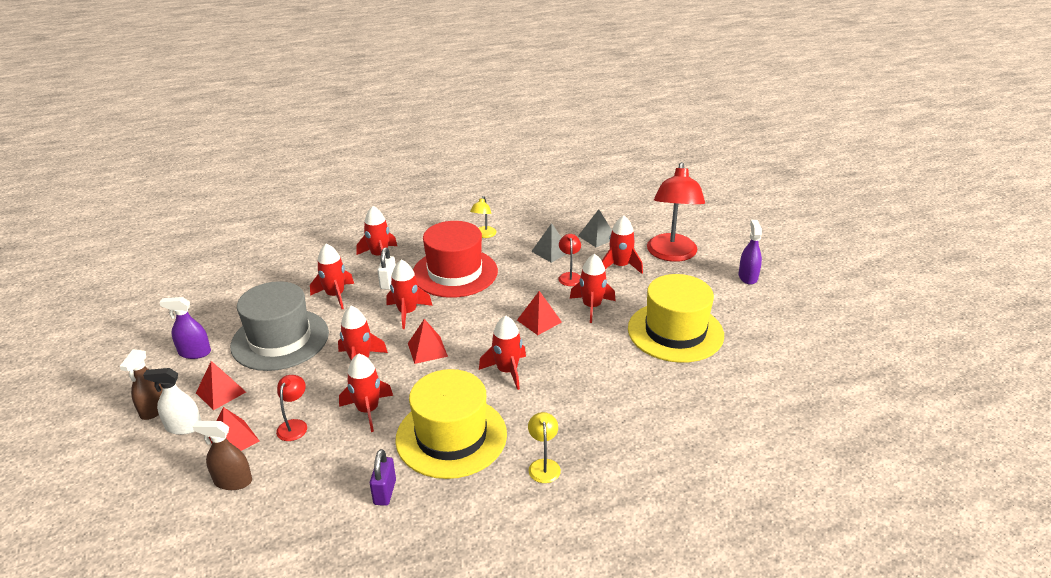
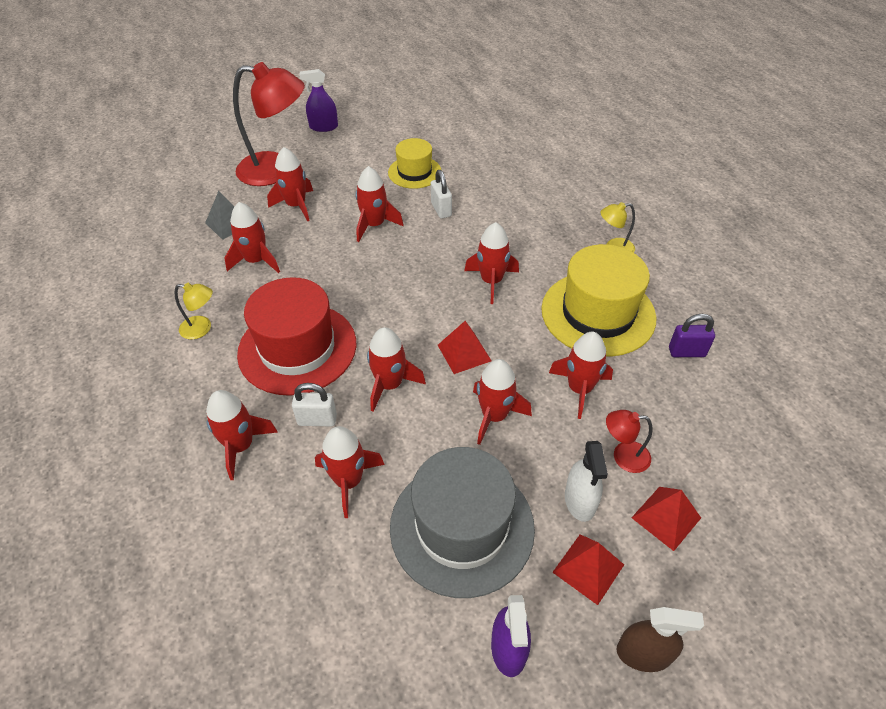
camera: 95 degrees left, 15 degrees up
white spray bottle [143,368,201,435] -> white spray bottle moved to [565,441,608,522]
brown spray bottle [193,421,252,490] -> none
red pyramid [517,291,562,335] -> none
grey pyramid [531,223,567,263] -> red rocket [225,202,280,273]
red lamp [558,234,581,286] -> none
yellow hat [628,274,724,363] -> yellow hat [388,138,441,189], size x0.58
none -> white padlock [431,170,452,219]

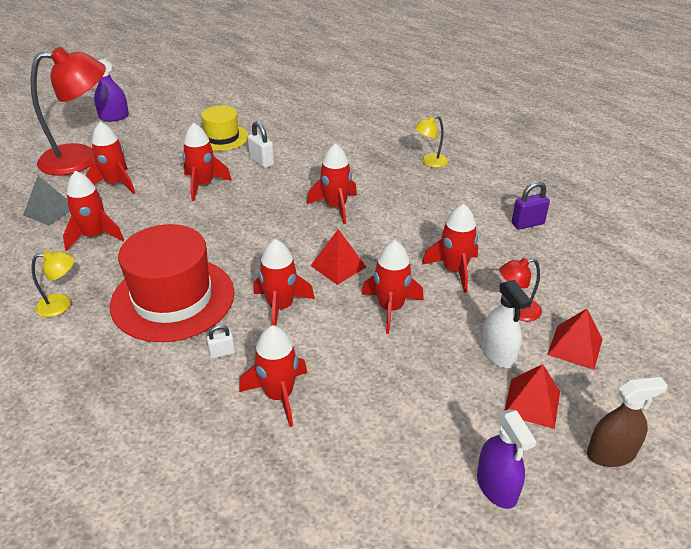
camera: 20 degrees left, 10 degrees down
red rocket [206,390,278,480] -> none
white padlock [292,383,337,426] -> white padlock [207,325,235,359], size x0.63
grey hat [390,447,535,598] -> none
yellow hat [541,244,656,357] -> none

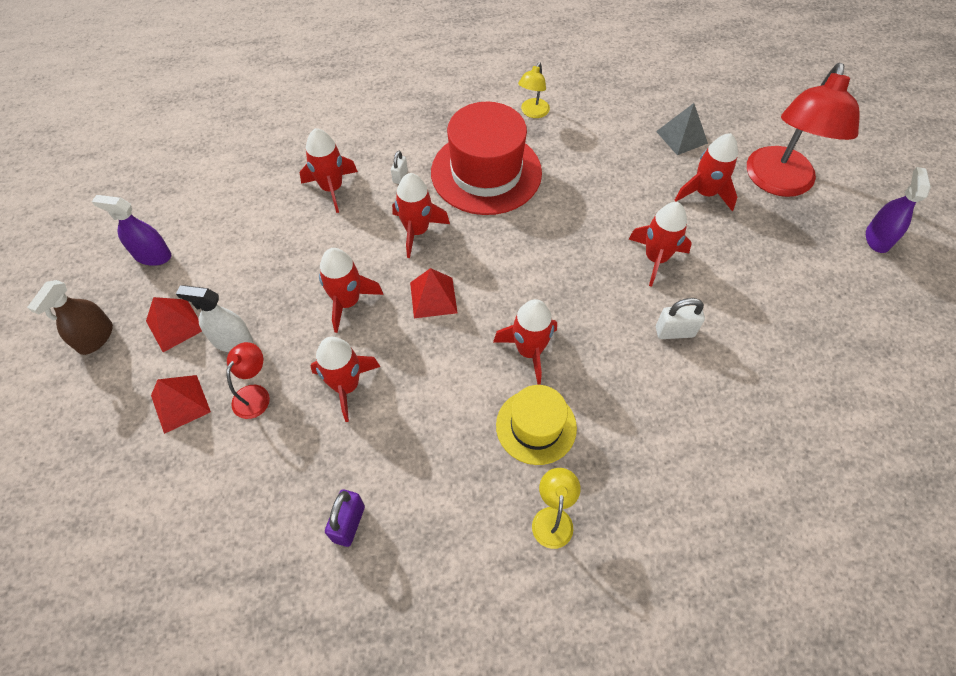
camera: 125 degrees right, 20 degrees up
red rocket [63,171,124,251] -> none
yellow hat [201,105,248,151] -> yellow hat moved to [496,385,577,465]

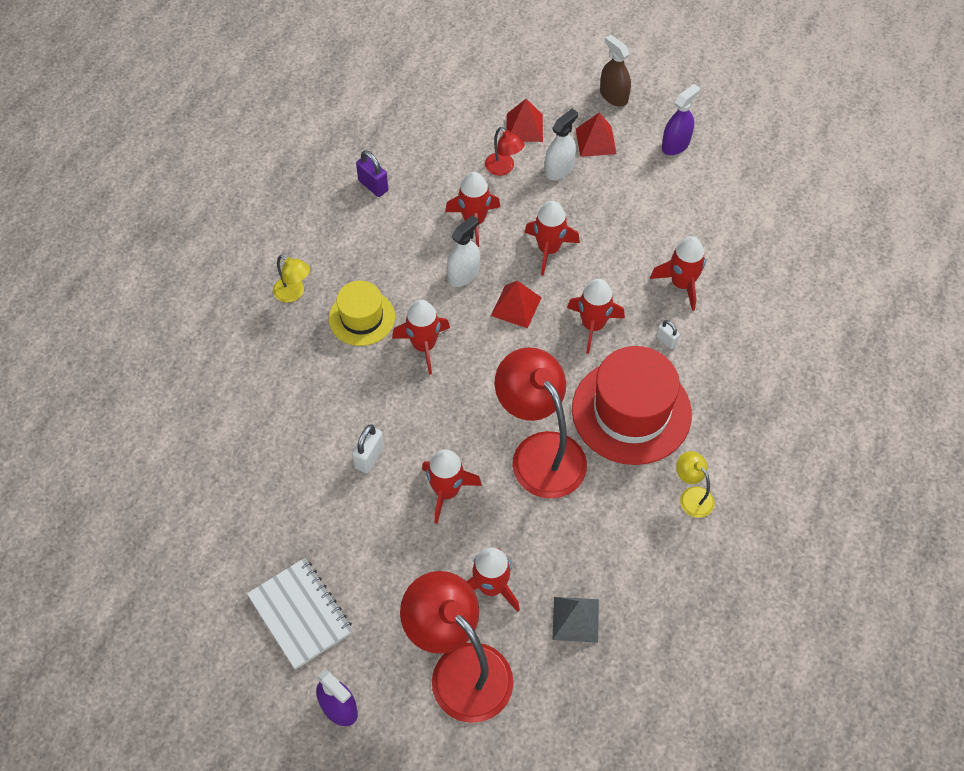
camera: 120 degrees right, 0 degrees up
none -> white notebook [247,558,353,670]
none -> white spray bottle [447,215,480,287]
none -> red lamp [495,347,587,499]

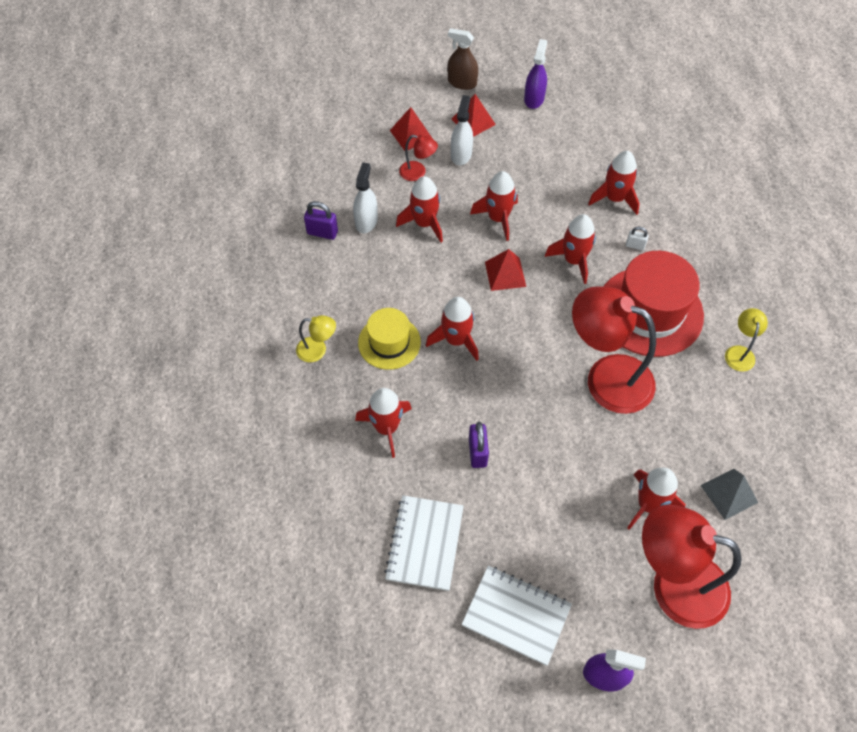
camera: 30 degrees left, 0 degrees up
white padlock [352,424,384,473] -> purple padlock [469,422,489,468]
red rocket [422,449,482,524] -> red rocket moved to [355,388,412,458]
white spray bottle [447,215,480,287] -> white spray bottle moved to [353,162,378,233]
yellow lamp [676,451,715,518] -> yellow lamp turned 75 degrees clockwise [725,308,768,371]
none -> white notebook [384,495,464,591]

